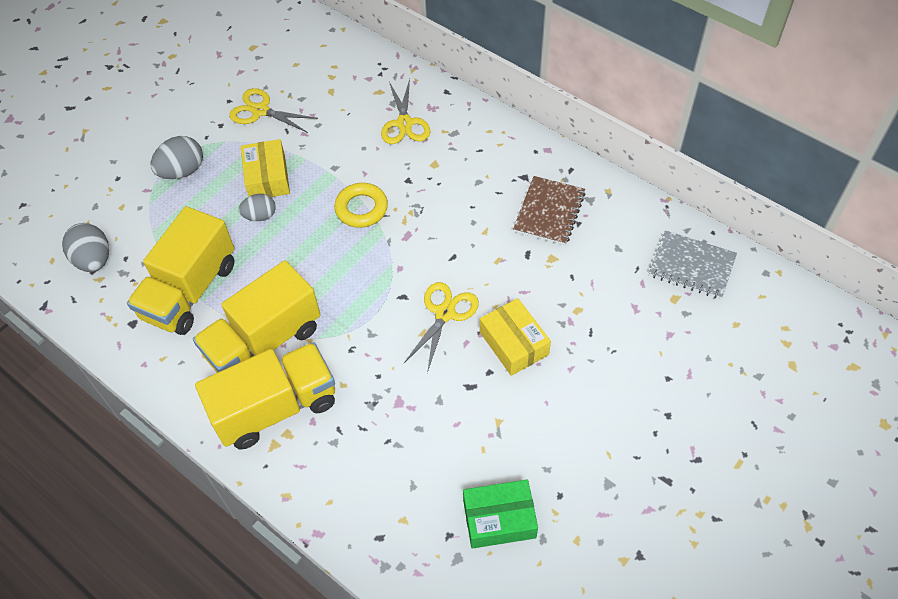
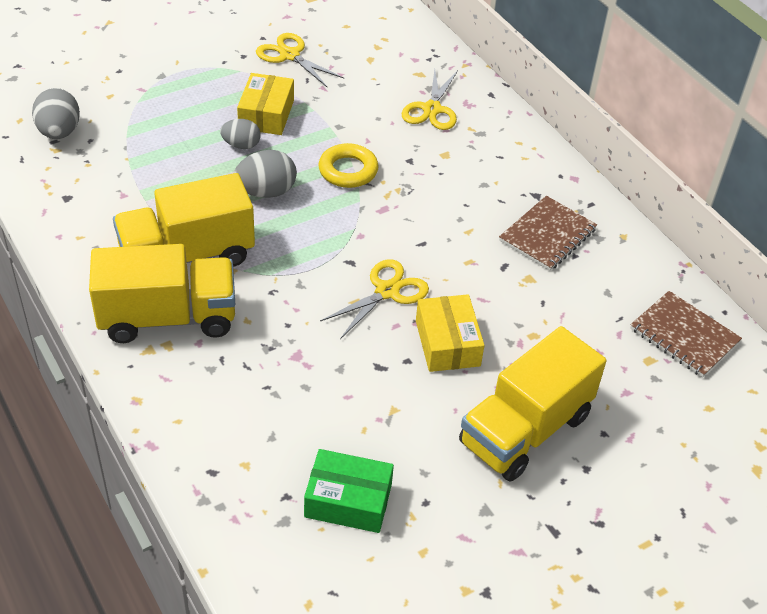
camera: 15 degrees right, 10 degrees down
yellow truck [127,206,234,335] -> yellow truck moved to [459,326,606,482]
grey egg [151,136,203,179] -> grey egg moved to [234,150,297,198]
grey notebook [649,230,737,299] -> brown notebook [630,291,742,378]

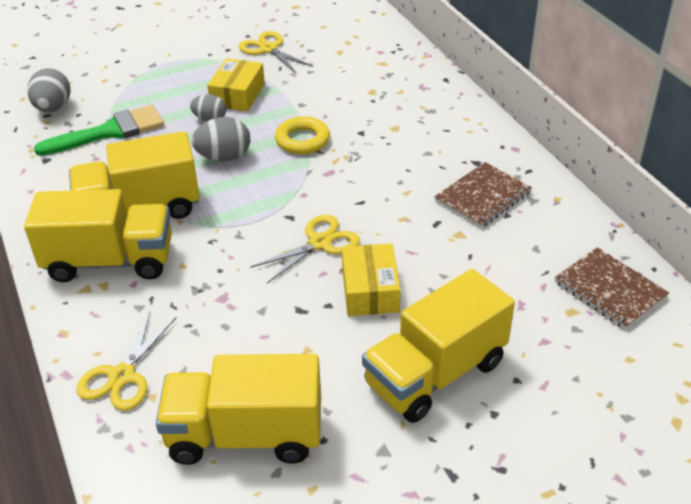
camera: 10 degrees right, 5 degrees down
green box [304,449,394,533] -> yellow truck [156,354,321,465]
yellow scissors [402,69,458,130] -> yellow scissors moved to [76,312,177,411]
none -> green brush [34,105,164,156]

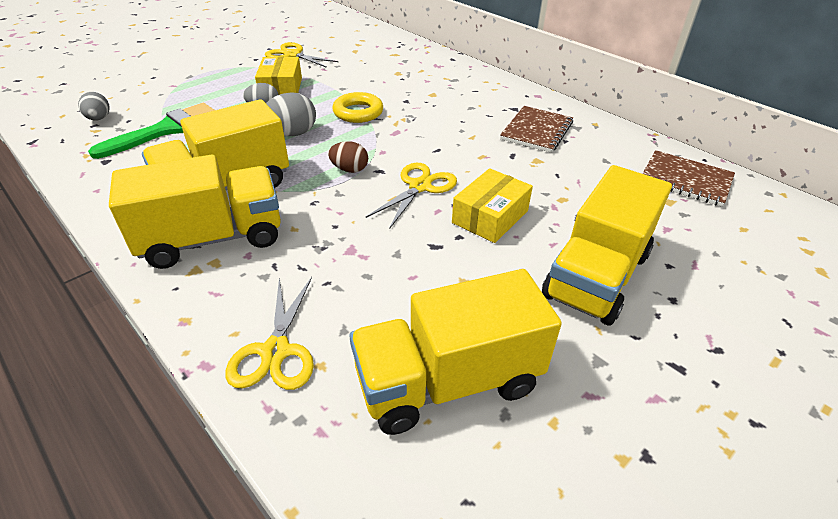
camera: 20 degrees left, 0 degrees up
grey egg [27,68,71,112] -> grey egg [78,92,110,120], size x0.66
yellow box [342,244,401,316] -> yellow box turned 60 degrees clockwise [452,168,533,243]
none -> brown egg [328,141,368,173]

